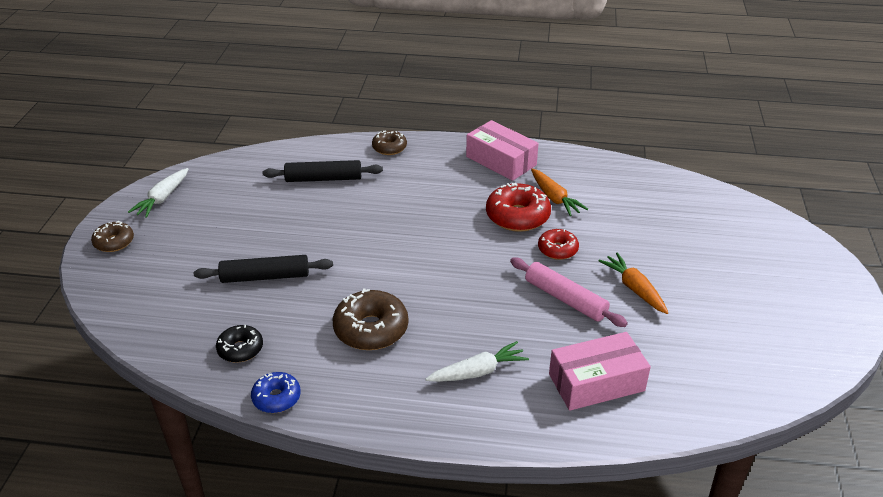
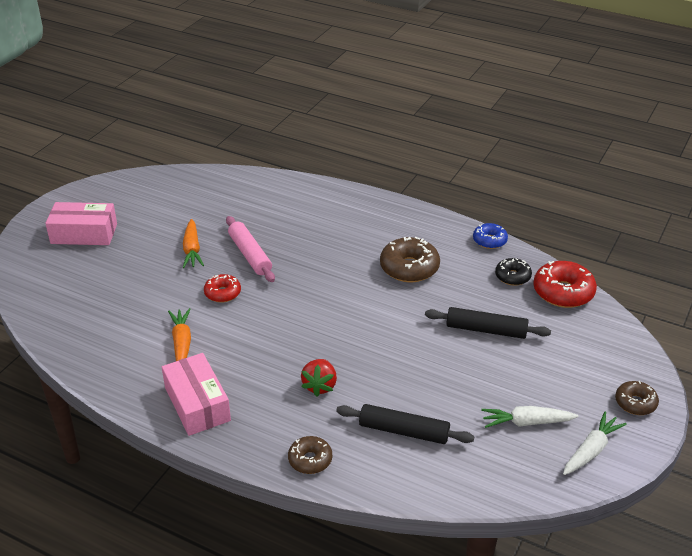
camera: 160 degrees left, 0 degrees up
white carrot [426,341,529,382] -> white carrot moved to [481,406,578,428]
red donut [486,183,551,232] -> red donut moved to [533,261,597,308]
pink box [549,332,651,411] -> pink box moved to [45,202,117,245]
none -> red strawberry [301,359,337,397]

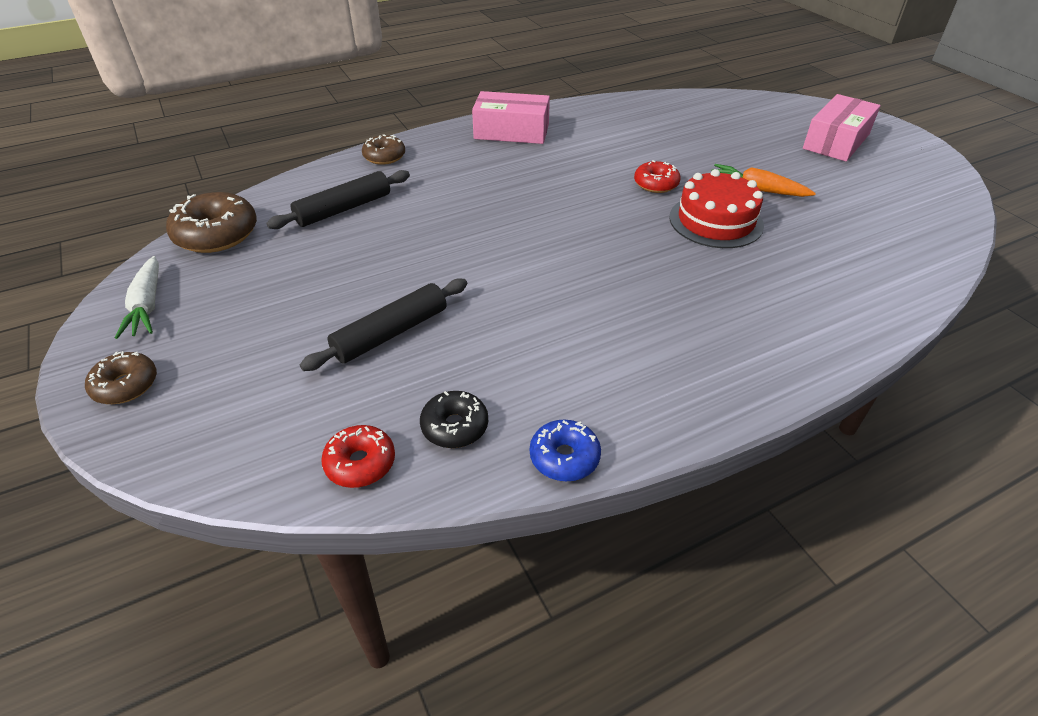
camera: 125 degrees right, 5 degrees up
orange carrot [168,308,191,361] -> none
pink rolling pin [226,216,275,282] -> red cake [670,169,764,248]
red strawberry [301,359,337,397] -> none
brown donut [380,237,440,282] -> brown donut moved to [166,192,257,253]
white carrot [481,406,578,428] -> none
red donut [533,261,597,308] -> red donut [321,425,395,488], size x0.60

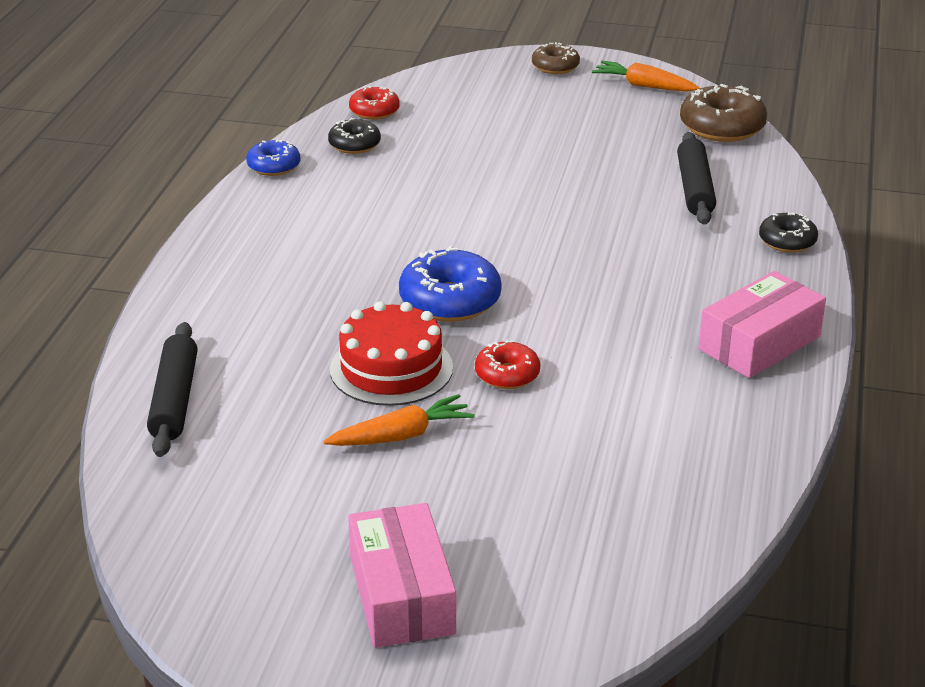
camera: 130 degrees right, 10 degrees down
white carrot [115,256,159,339] -> orange carrot [592,61,700,92]
black rolling pin [300,278,467,371] -> black rolling pin moved to [147,322,198,457]
brown donut [362,134,405,165] -> black donut [759,212,818,253]
none -> blue donut [399,246,502,322]

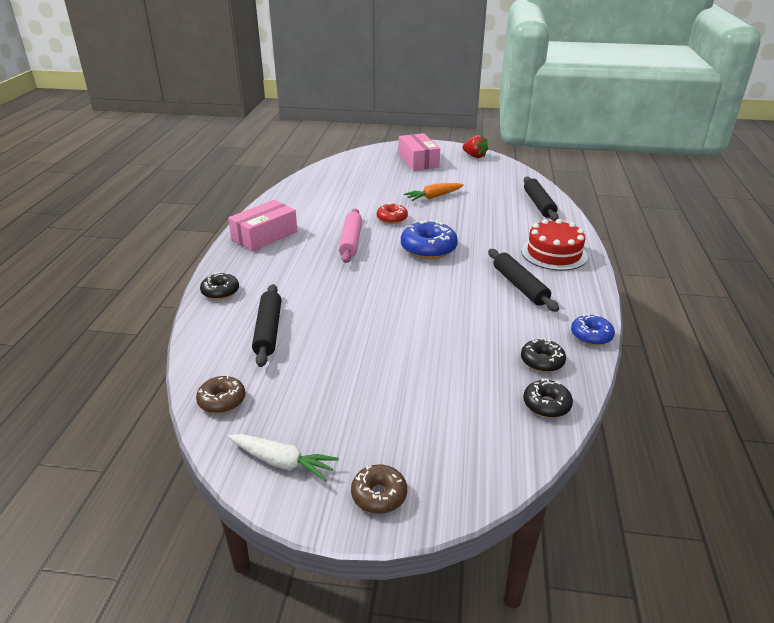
camera: 175 degrees right, 0 degrees up
red cake [330,301,453,406] -> red cake moved to [521,219,588,271]
red donut [349,86,400,120] -> black donut [523,379,573,418]
orange carrot [592,61,700,92] -> white carrot [228,434,339,482]
brown donut [680,84,767,142] -> brown donut [196,375,245,413], size x0.60
none -> pink rolling pin [339,209,362,263]
none -> red strawberry [462,135,488,158]
none -> black rolling pin [488,249,559,312]

